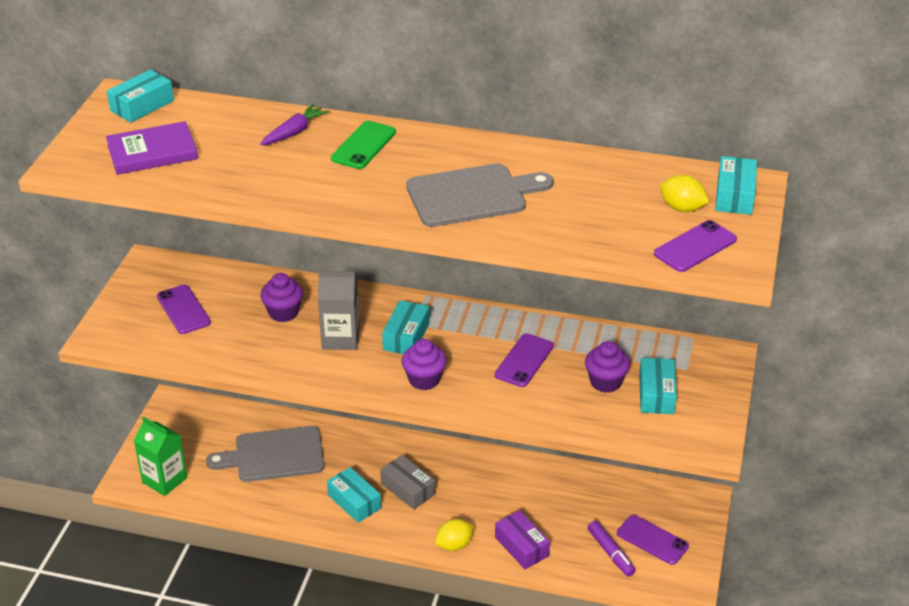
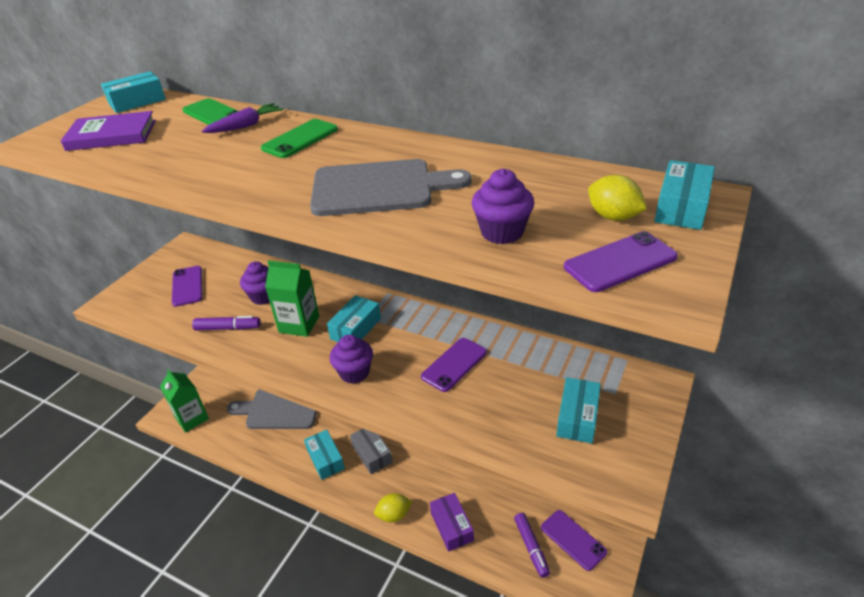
camera: 15 degrees right, 0 degrees up
grey carton [318,271,360,350] -> green carton [265,260,319,337]
purple cupcake [585,341,630,393] -> purple cupcake moved to [471,169,534,244]
none -> green phone [182,98,238,125]
none -> purple marker [192,316,261,331]

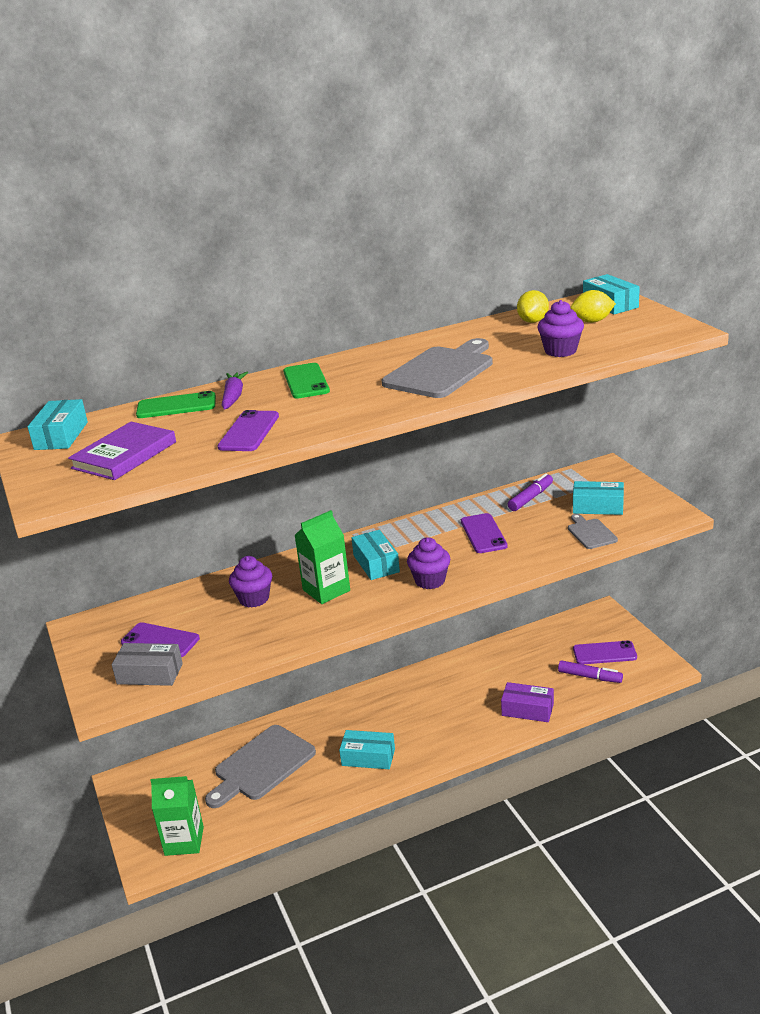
camera: 50 degrees left, 10 degrees down
purple marker [192,316,261,331] -> purple marker moved to [508,473,553,511]
grey box [350,429,393,474] -> grey box moved to [112,643,183,686]
yellow lemon [374,493,412,522] -> yellow lemon moved to [517,290,549,323]
turquoise box [556,377,601,444] -> turquoise box turned 45 degrees counterclockwise [573,481,624,515]
purple phone [564,231,678,292] -> purple phone moved to [217,410,279,451]
none -> grey cutting board [568,514,618,549]

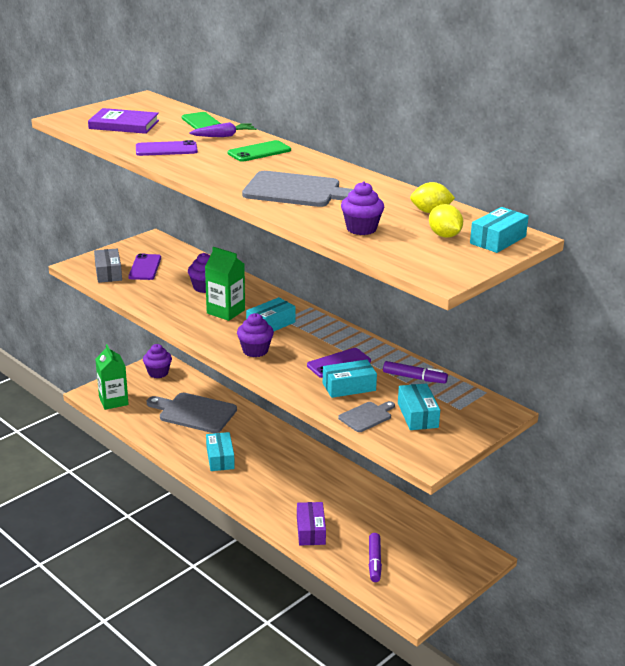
camera: 65 degrees right, 0 degrees up
turquoise box [28,399,88,450] -> turquoise box moved to [323,360,377,398]
purple phone [573,640,637,664] -> none
none -> purple cupcake [143,344,172,378]

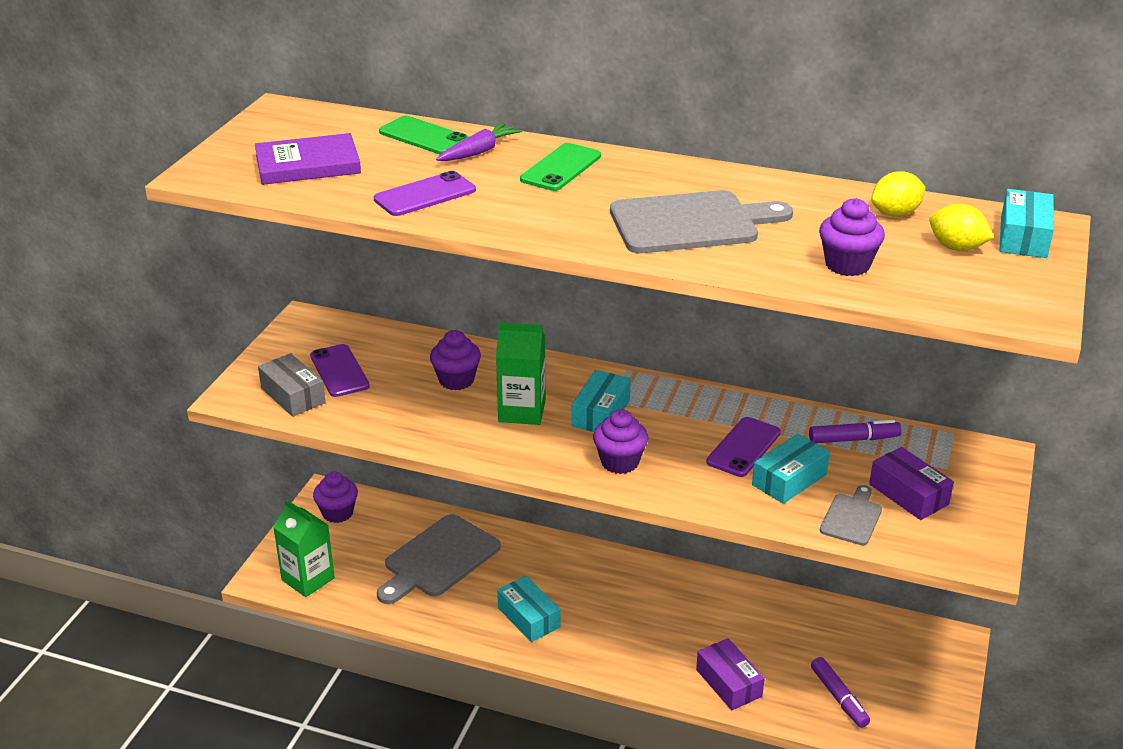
camera: 25 degrees left, 5 degrees up
grey cutting board [147,393,237,433] -> grey cutting board turned 45 degrees counterclockwise [377,514,501,604]
turquoise box [398,383,440,430] -> purple box [869,447,954,520]

